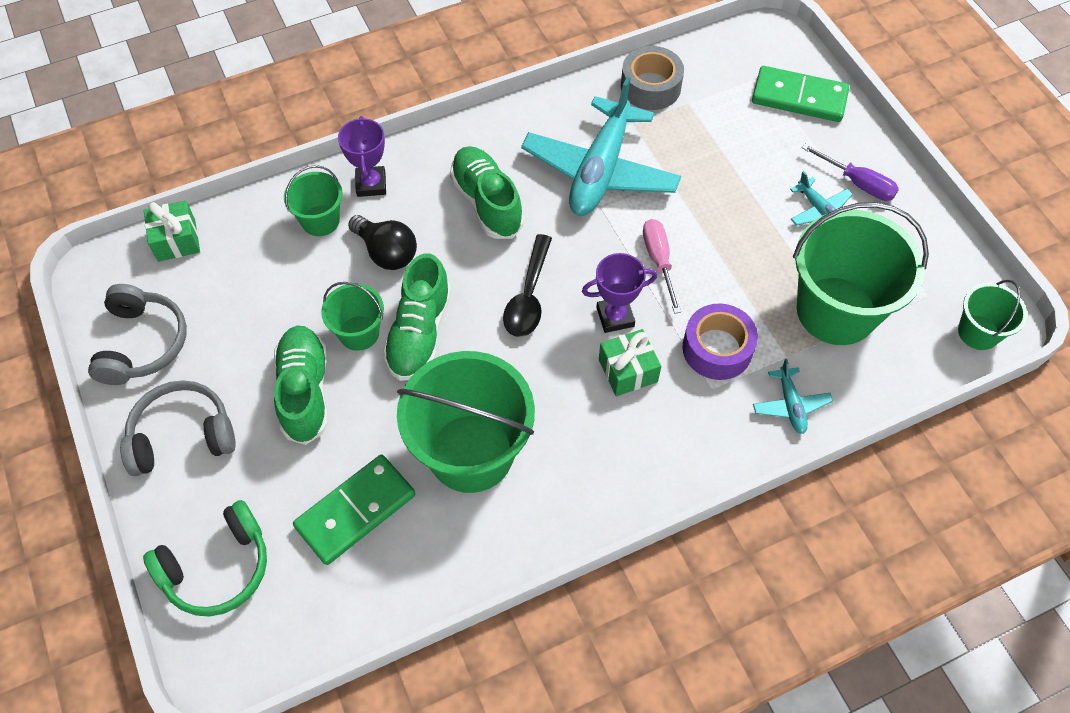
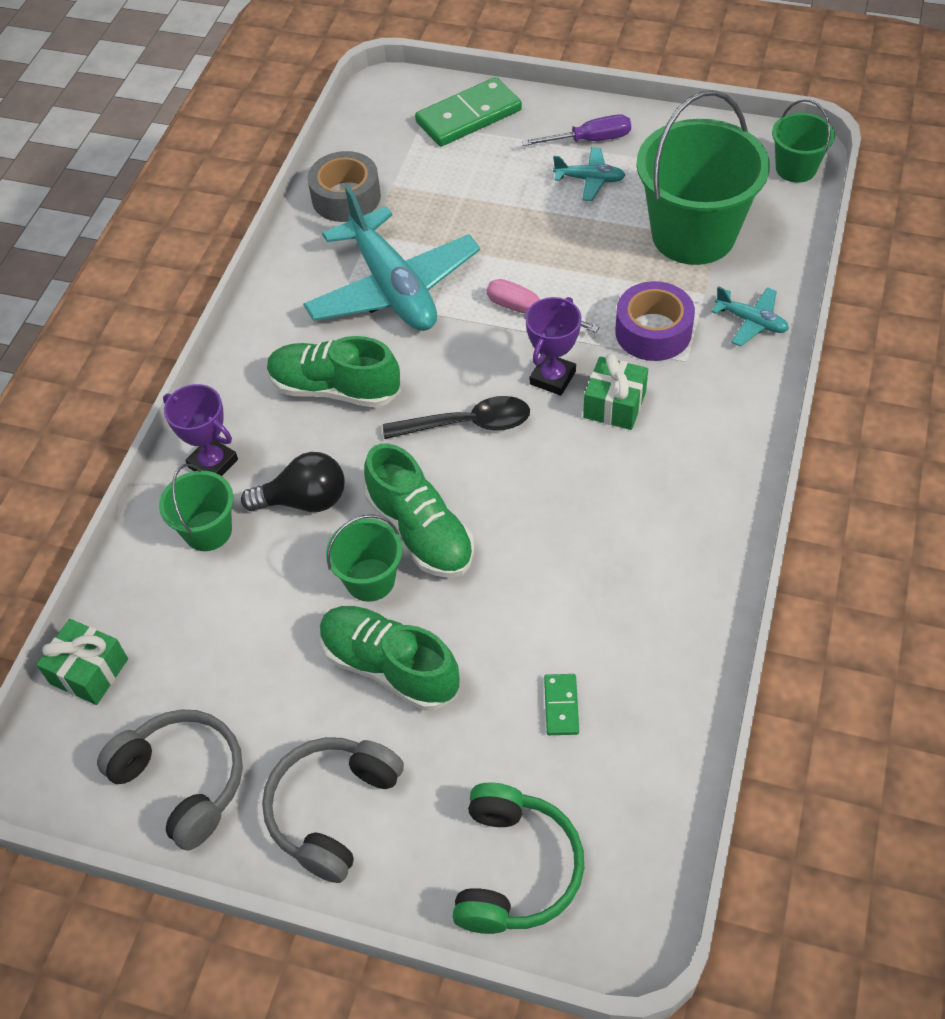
camera: 45 degrees left, 5 degrees down
green domino [293,455,415,565] -> green domino [544,674,579,735], size x0.47
green bucket [397,351,535,493] -> none
black spoon [503,234,552,337] -> black spoon turned 60 degrees counterclockwise [383,396,530,439]

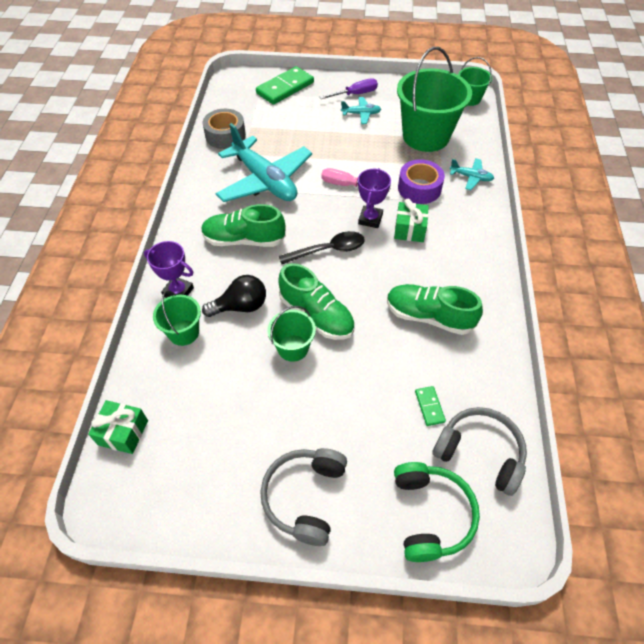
camera: 15 degrees left, 0 degrees up
grey headphones [97,709,243,850] -> grey headphones moved to [432,407,527,496]
green shoe [320,606,459,711] -> green shoe moved to [387,284,483,335]

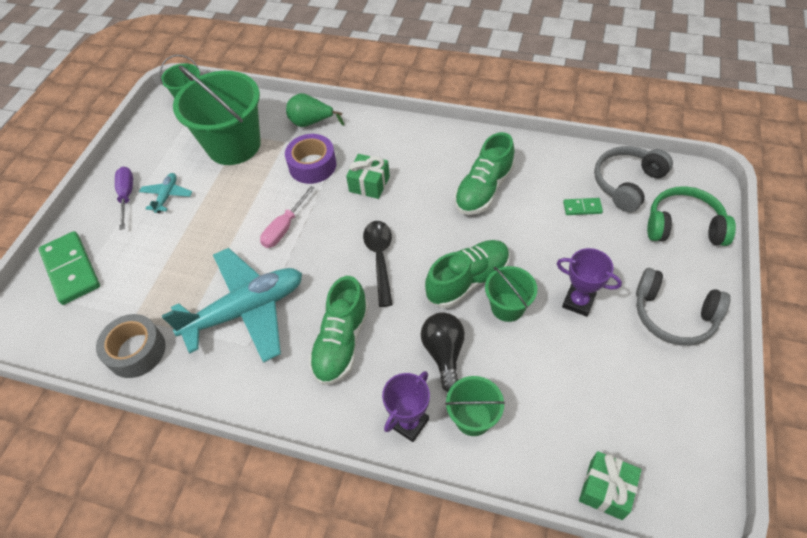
camera: 75 degrees left, 0 degrees up
purple trophy [358,168,391,228] -> purple trophy moved to [557,248,622,317]
turquoise plane [450,158,494,190] -> green pear [286,93,344,127]

